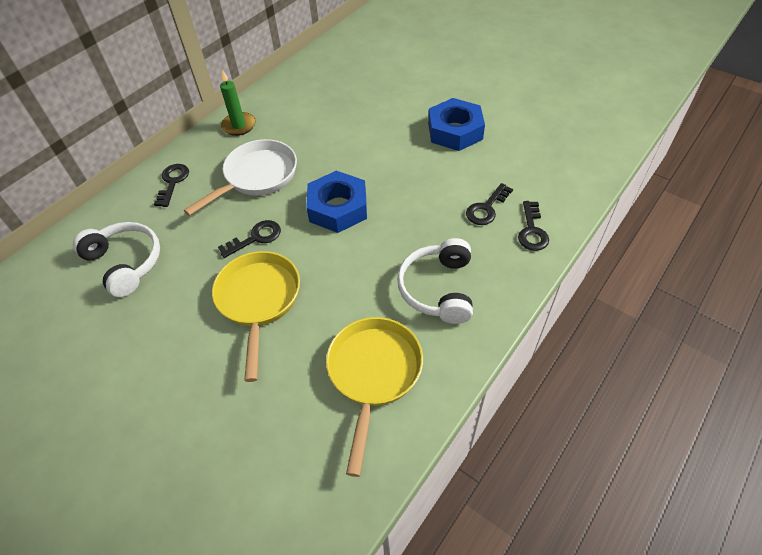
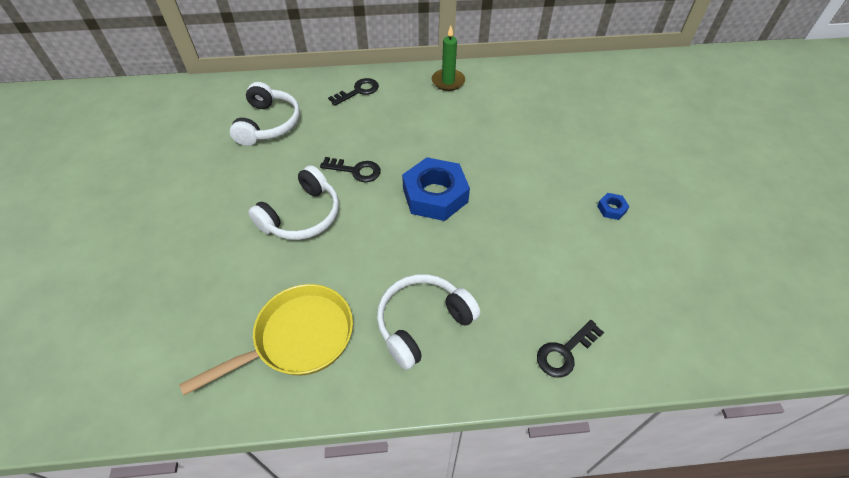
camera: 45 degrees right, 0 degrees up
white pan [183,139,297,216] -> none
yellow pan [212,251,300,382] -> white headphones [248,165,339,240]
blue nut [428,98,485,151] -> blue nut [597,193,629,220], size x0.42
black key [466,183,513,225] -> none

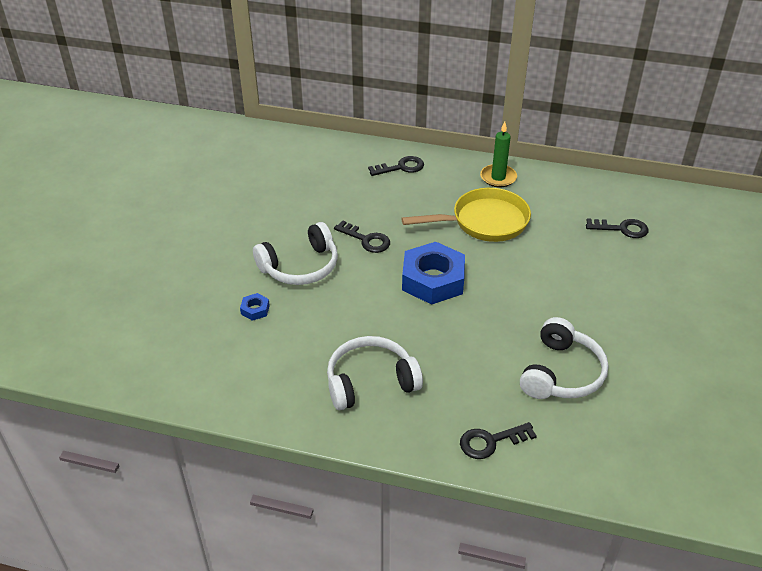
camera: 20 degrees right, 10 degrees down
yellow pan [179,284,353,395] -> yellow pan moved to [401,188,531,242]
white headphones [230,82,300,146] -> white headphones moved to [520,317,608,399]
blue nut [597,193,629,220] -> blue nut moved to [240,293,270,321]
none -> black key [586,219,649,238]

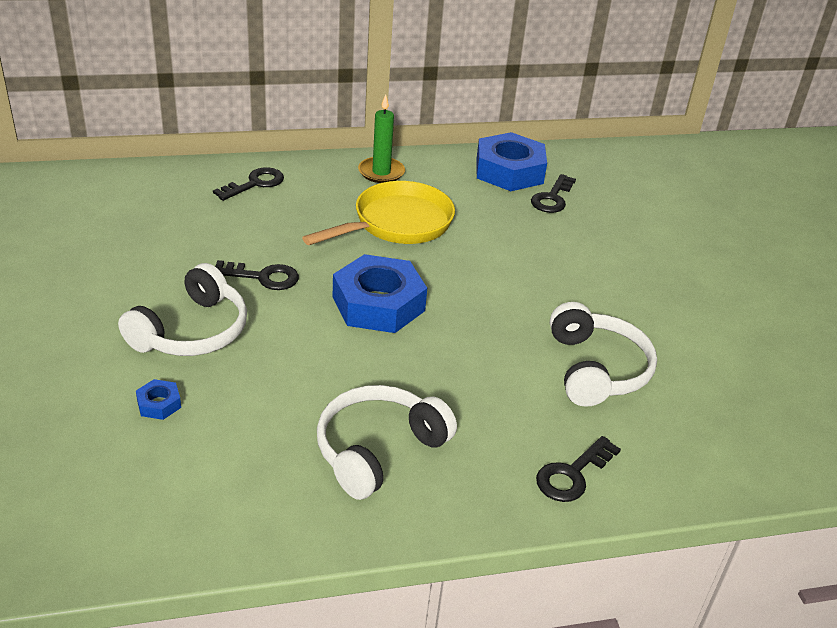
camera: 30 degrees left, 5 degrees down
black key [586,219,649,238] -> black key turned 135 degrees clockwise [531,174,576,213]
none -> blue nut [476,132,547,191]

